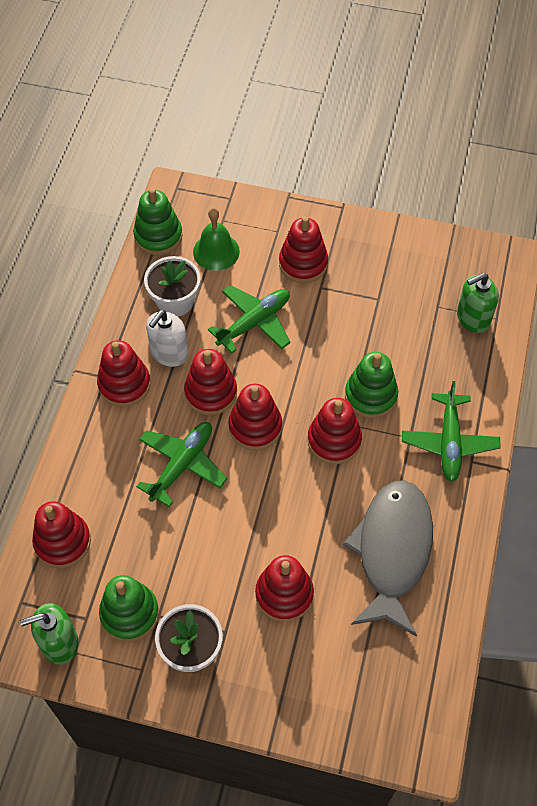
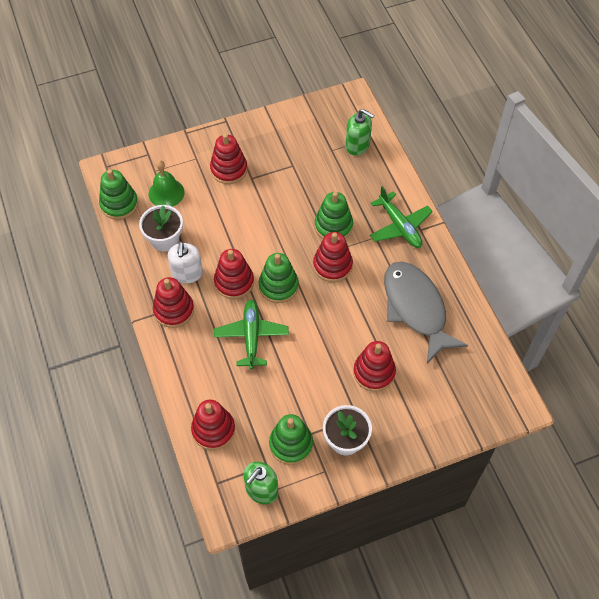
camera: 35 degrees left, 0 degrees up
green plane [208,285,291,354] -> none
red stacking toy [229,384,282,450] -> green stacking toy [259,253,299,303]
green soap dispenser [457,273,499,333] -> green soap dispenser turned 90 degrees counterclockwise [346,109,374,155]

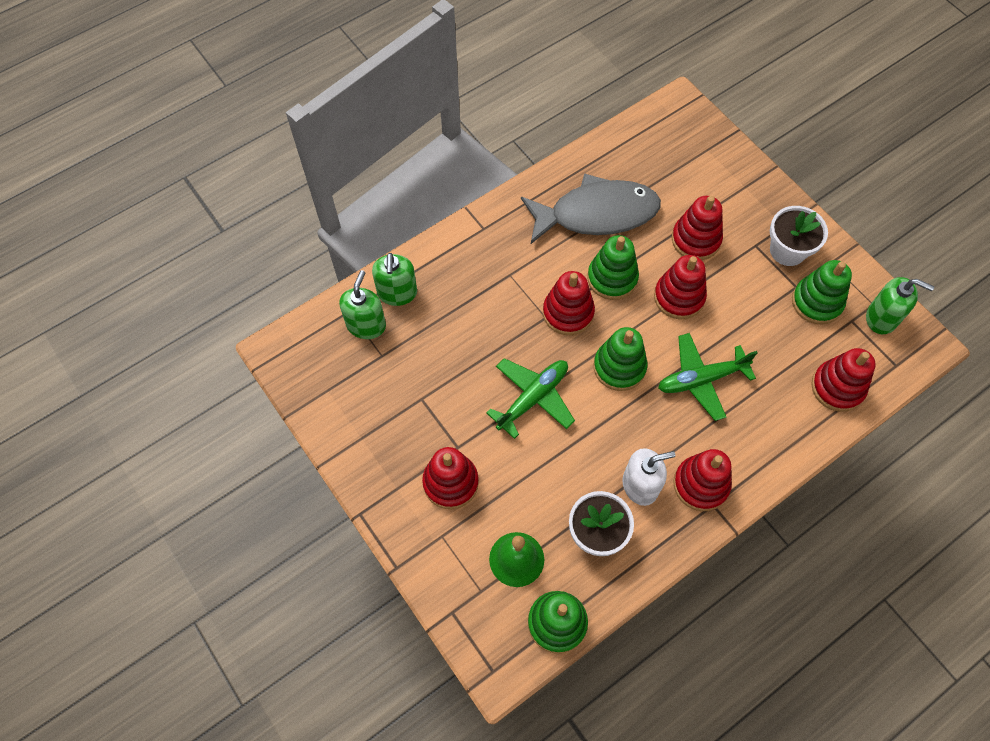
camera: 105 degrees left, 5 degrees up
red stacking toy [214,249,254,299] -> red stacking toy moved to [654,255,707,319]
green stacking toy [315,192,353,239] -> green stacking toy moved to [587,235,639,300]
green plane [370,186,433,248] -> green plane moved to [486,358,575,439]
grey fish [384,262,468,363] -> grey fish turned 150 degrees counterclockwise [521,173,661,244]
none -> green soap dispenser [372,253,417,306]

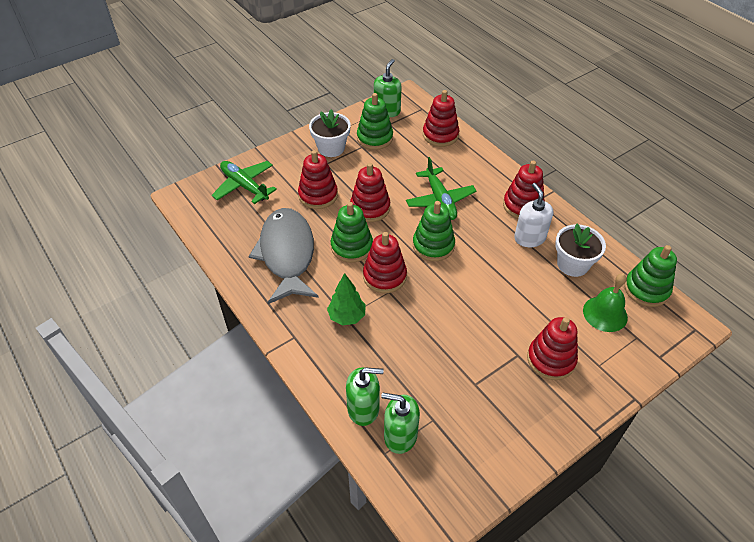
camera: 90 degrees left, 15 degrees down
green plane [486,358,575,439] -> green plane moved to [212,161,277,204]
none -> green tree [327,273,366,325]

